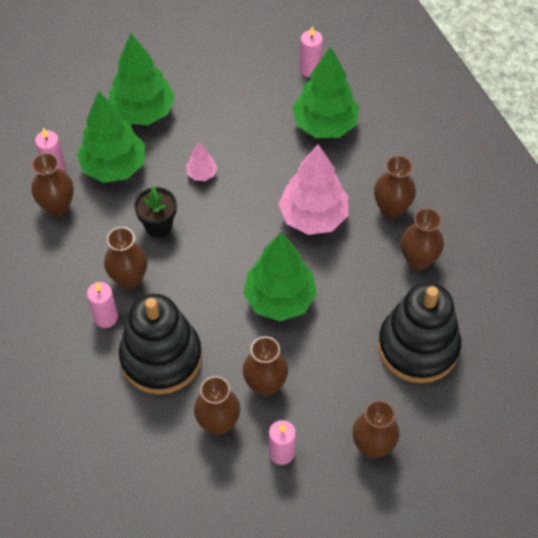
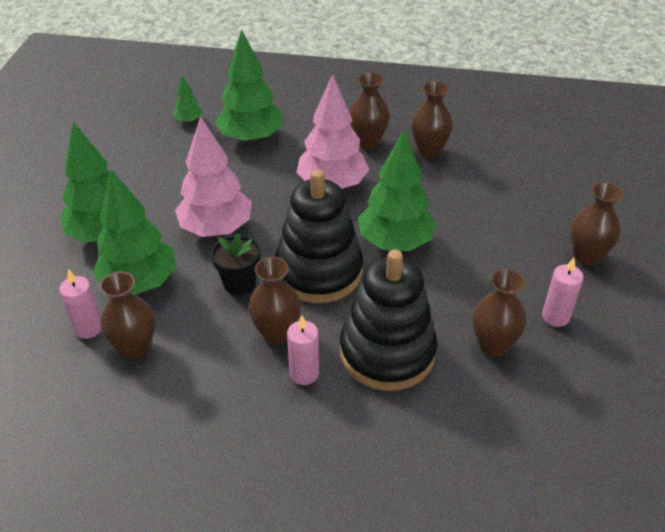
camera: 55 degrees left, 15 degrees down
pink tree [186,142,217,181] -> pink tree [175,116,252,237], size x2.20
brown vase [243,336,288,396] -> none
pink candle [300,26,323,77] -> green tree [173,76,203,123]
black stacking toy [378,282,461,383] -> black stacking toy moved to [275,169,363,303]

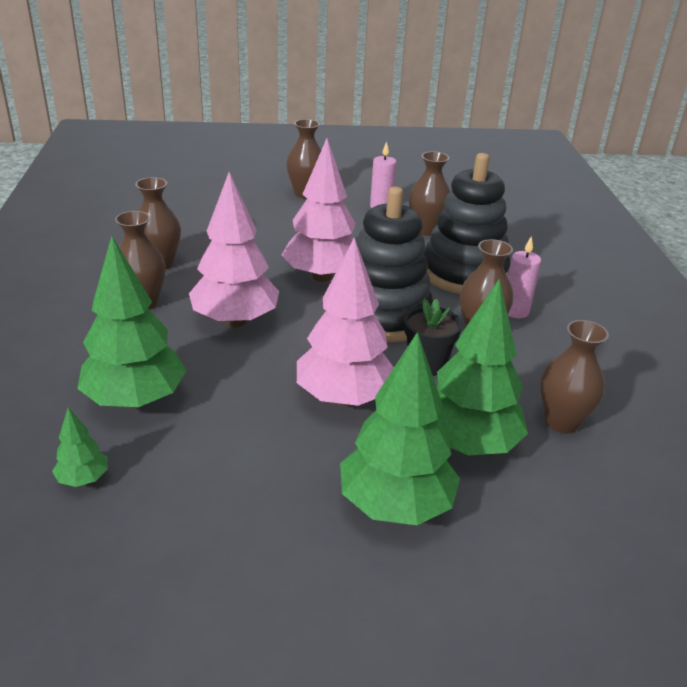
camera: 105 degrees left, 10 degrees down
pink candle [59,269,101,339] -> none
green tree [358,130,436,251] -> pink tree [282,138,356,282]

